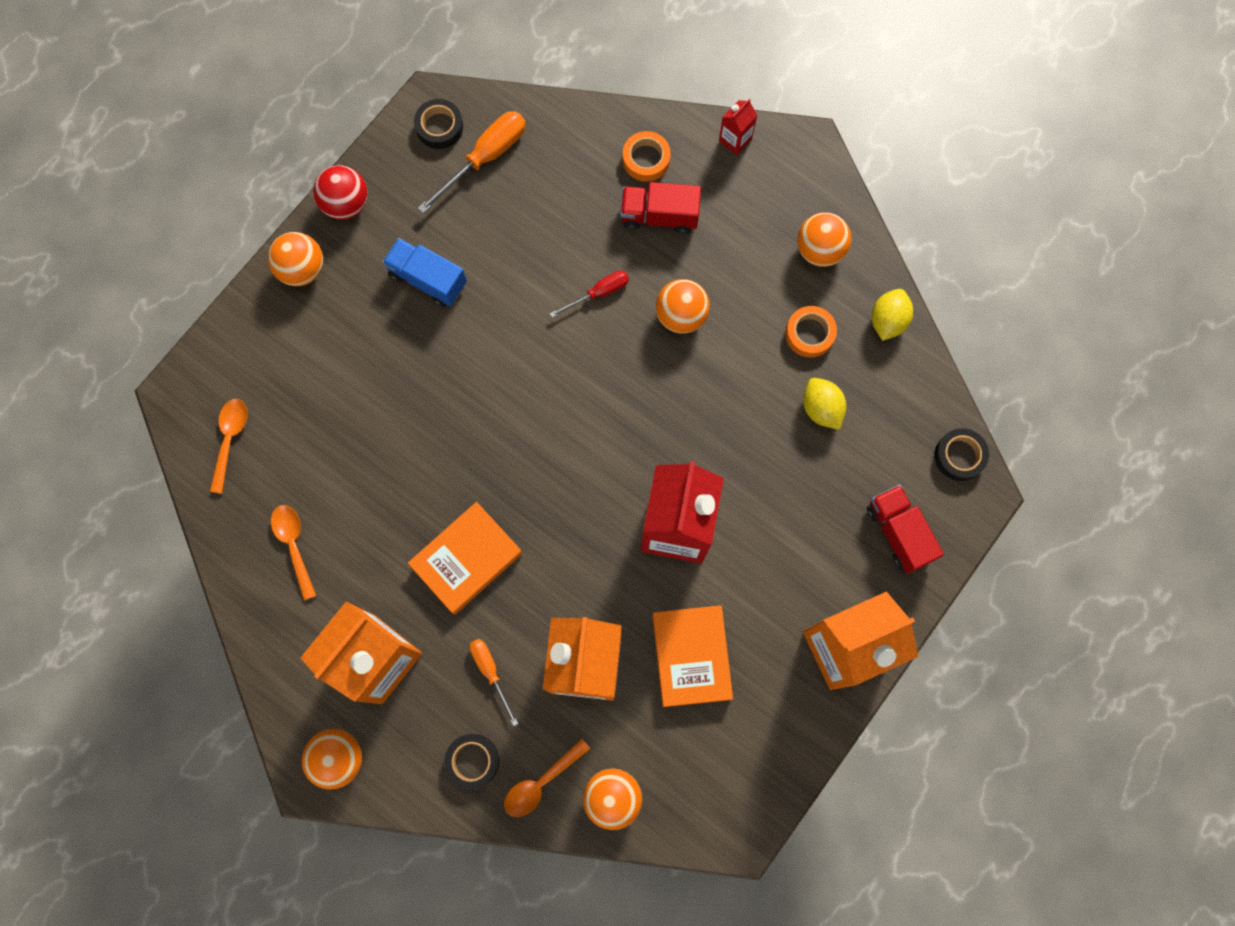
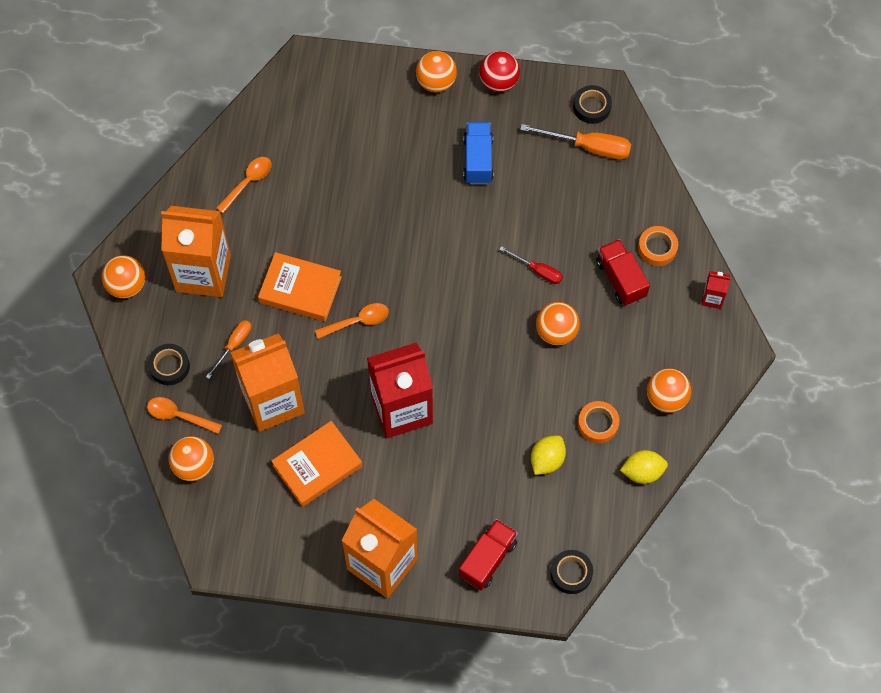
camera: 60 degrees right, 10 degrees down
orange spoon [210,399,248,494] -> orange spoon moved to [315,303,389,339]

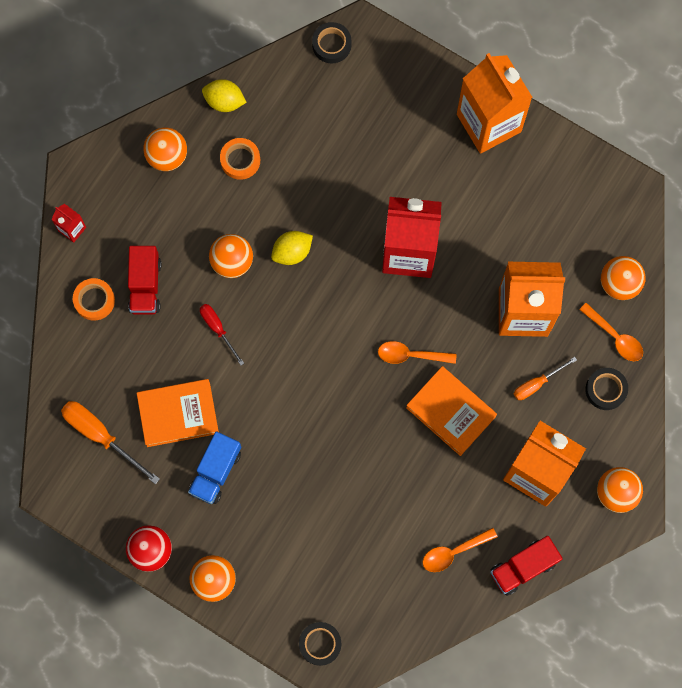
camera: 155 degrees left, 10 degrees up
orange book [271,421,362,507] -> orange book moved to [137,379,219,447]
red truck [459,519,518,590] -> red truck moved to [490,536,563,596]
yellow lemon [531,435,566,475] -> yellow lemon moved to [271,231,313,265]
black tape [573,85,612,124] -> black tape moved to [299,622,341,666]

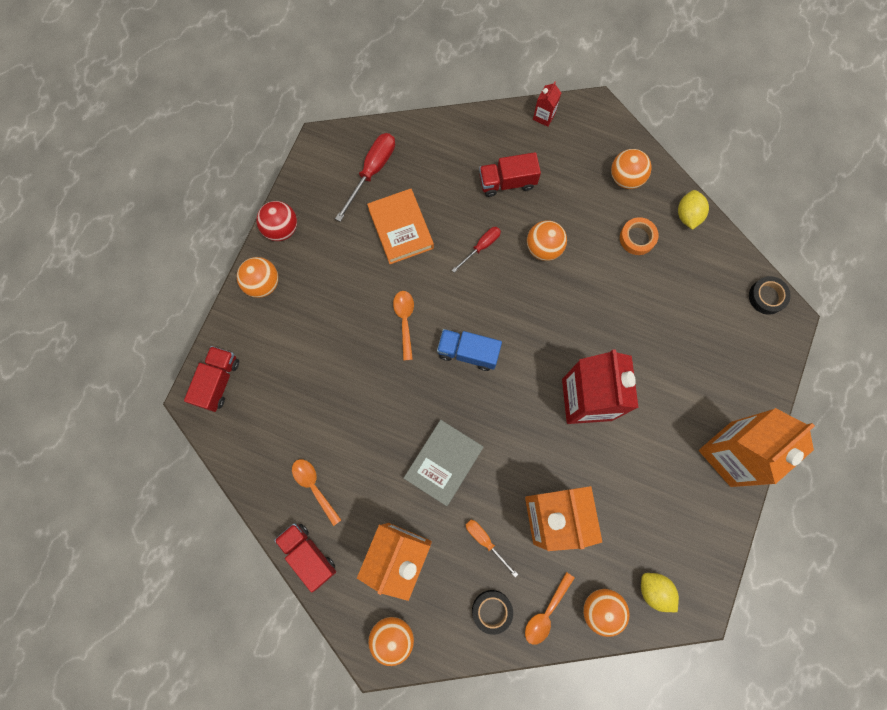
camera: 80 degrees right, 0 degrees up
orange screwdriver [61,401,160,485] -> red screwdriver [335,133,395,222]
orange tape [73,278,115,321] -> none
blue truck [188,432,241,504] -> blue truck moved to [437,329,502,371]
yellow lemon [271,231,313,265] -> yellow lemon moved to [641,573,679,612]
black tape [299,622,341,666] -> red truck [184,346,239,412]
orange spoon [378,341,456,364] -> orange spoon moved to [393,291,414,360]
orange book [406,366,497,456] -> grey book [404,420,483,506]

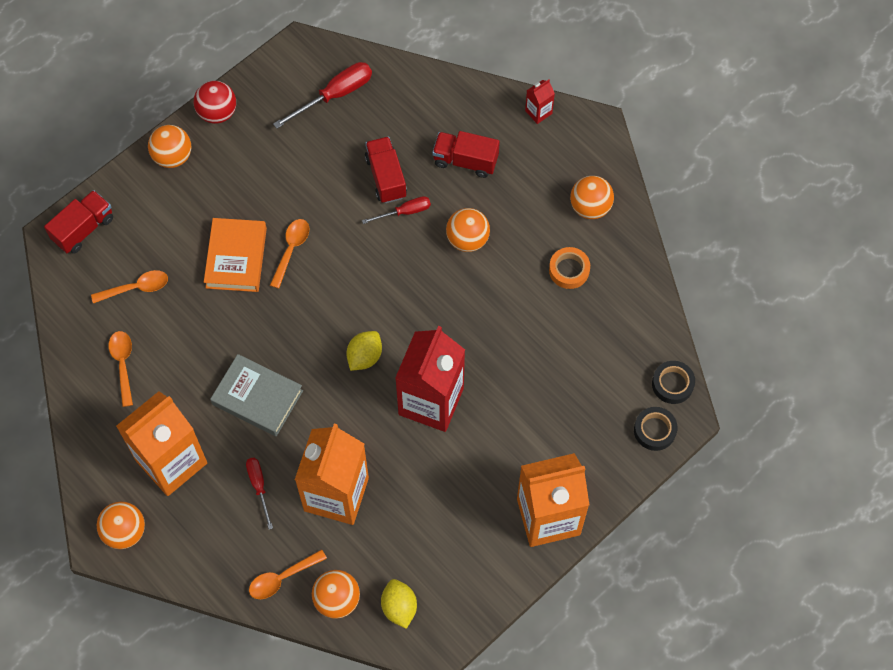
camera: 25 degrees right, 10 degrees down
red truck [274,523,336,593] -> red truck moved to [365,137,407,203]
orange book [367,188,434,264] -> orange book moved to [204,218,267,292]
grey book [404,420,483,506] -> grey book turned 60 degrees clockwise [210,354,303,436]
blue truck [437,329,502,371] -> none
orange screwdriver [466,520,518,577] -> red screwdriver [246,458,273,529]
black tape [472,590,513,635] -> black tape moved to [634,407,678,451]
yellow lemon [678,190,709,230] -> yellow lemon moved to [346,331,382,371]
none -> orange spoon [91,270,168,303]

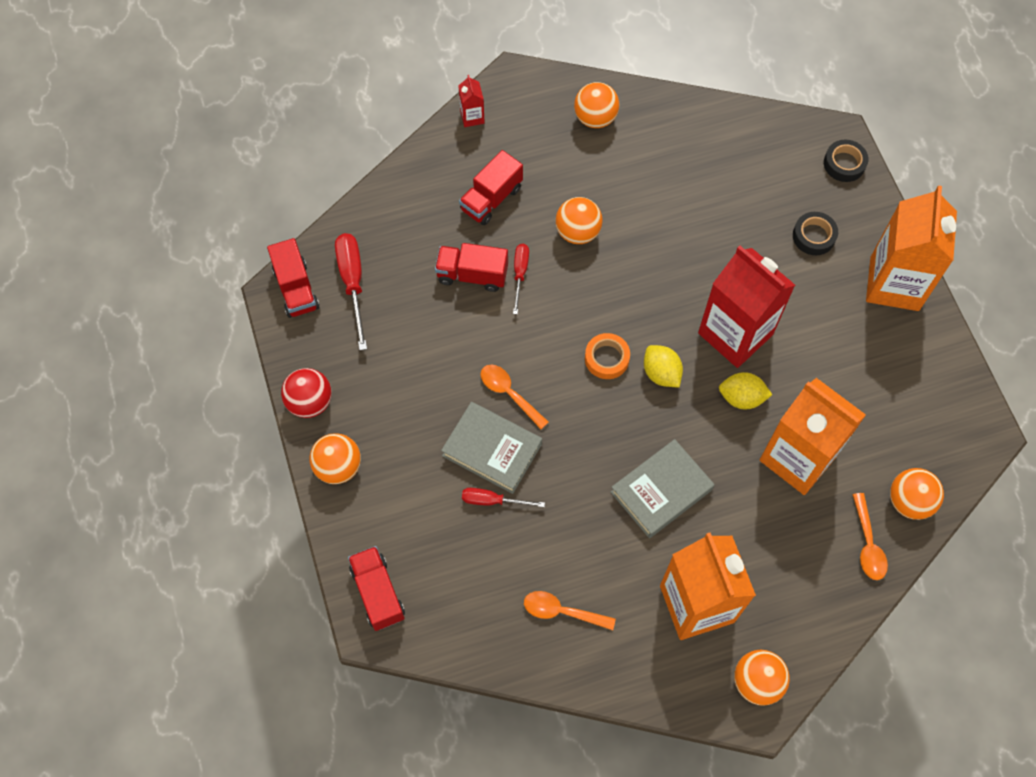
camera: 65 degrees left, 0 degrees up
orange spoon [91,270,168,303] -> none
orange book [204,218,267,292] -> grey book [441,402,542,494]
red screwdriver [246,458,273,529] -> red screwdriver moved to [462,488,545,507]
yellow lemon [381,579,417,629] -> yellow lemon moved to [719,372,772,410]
orange tape [549,247,590,289] -> orange tape moved to [585,333,630,379]
black tape [652,361,695,404] -> black tape moved to [793,212,838,255]
none -> red truck [267,238,320,318]

